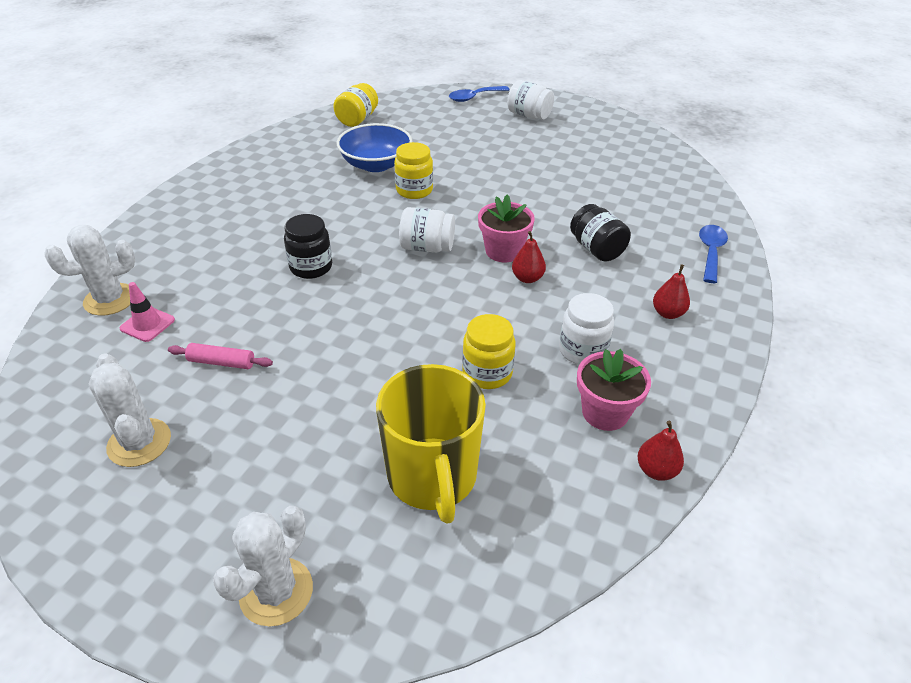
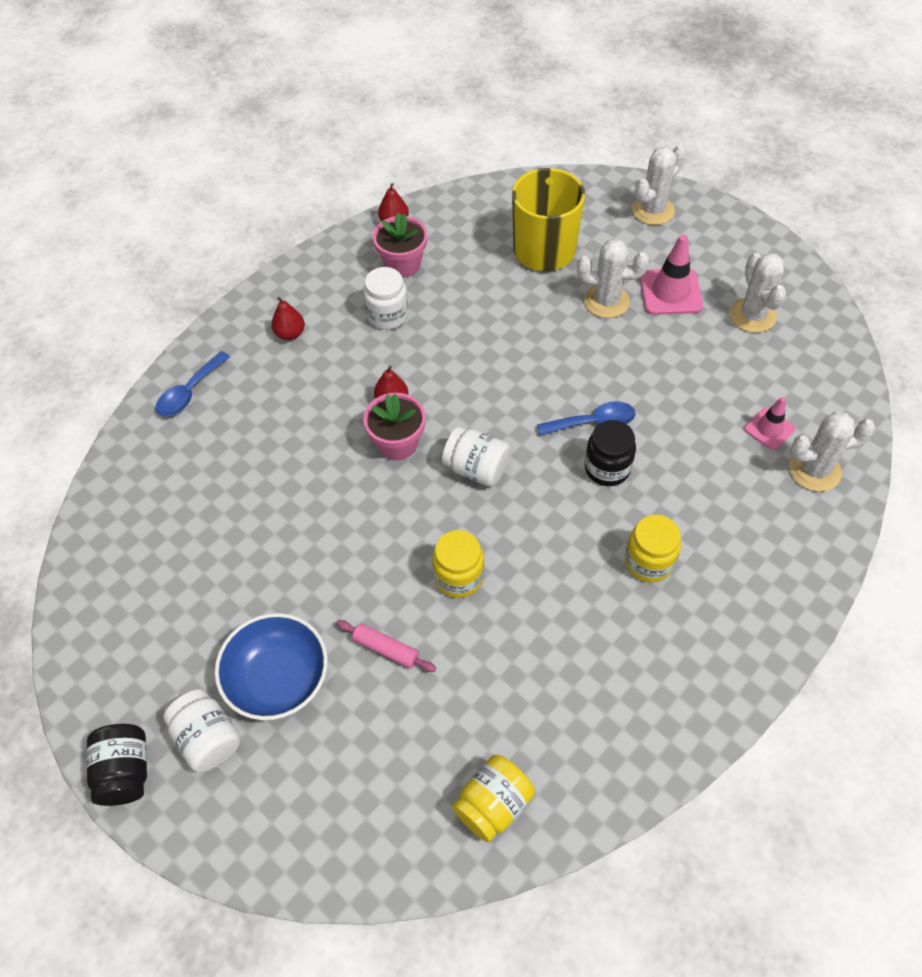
camera: 160 degrees left, 15 degrees up
pink rolling pin [168,343,273,369] -> pink rolling pin moved to [336,620,436,672]
blue bowl [337,123,412,172] -> blue bowl moved to [215,613,328,720]
blue spoon [449,86,510,102] -> blue spoon moved to [537,401,636,436]
yellow jar [462,314,516,389] -> yellow jar moved to [625,515,681,583]
black jar [570,204,631,262] -> black jar moved to [86,724,147,806]
none -> white cactus [577,239,649,318]
none -> pink traffic cone [640,234,703,315]

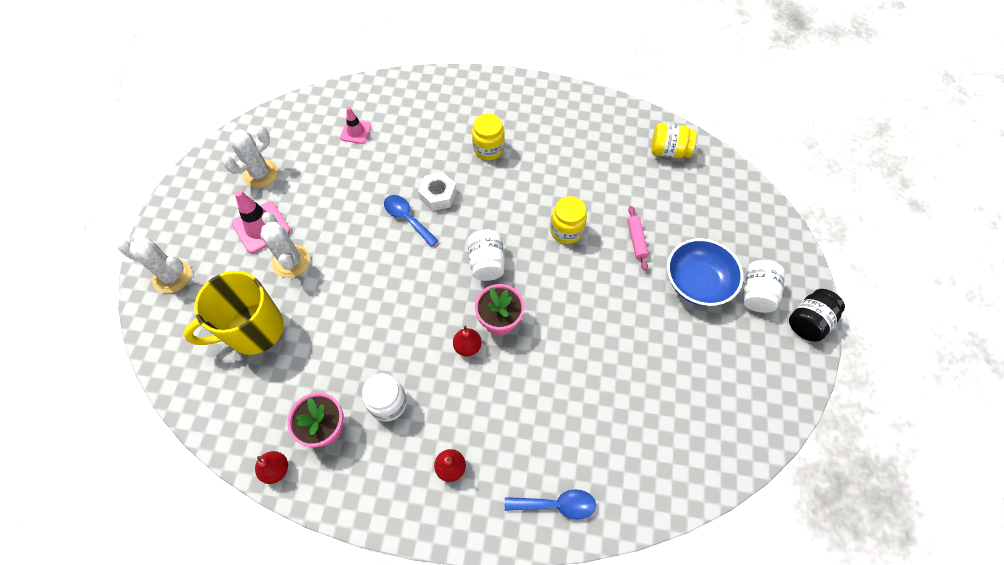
camera: 125 degrees left, 5 degrees up
black jar [585,420,636,486] -> white nut [418,173,457,211]
white cactus [789,412,875,492] -> none

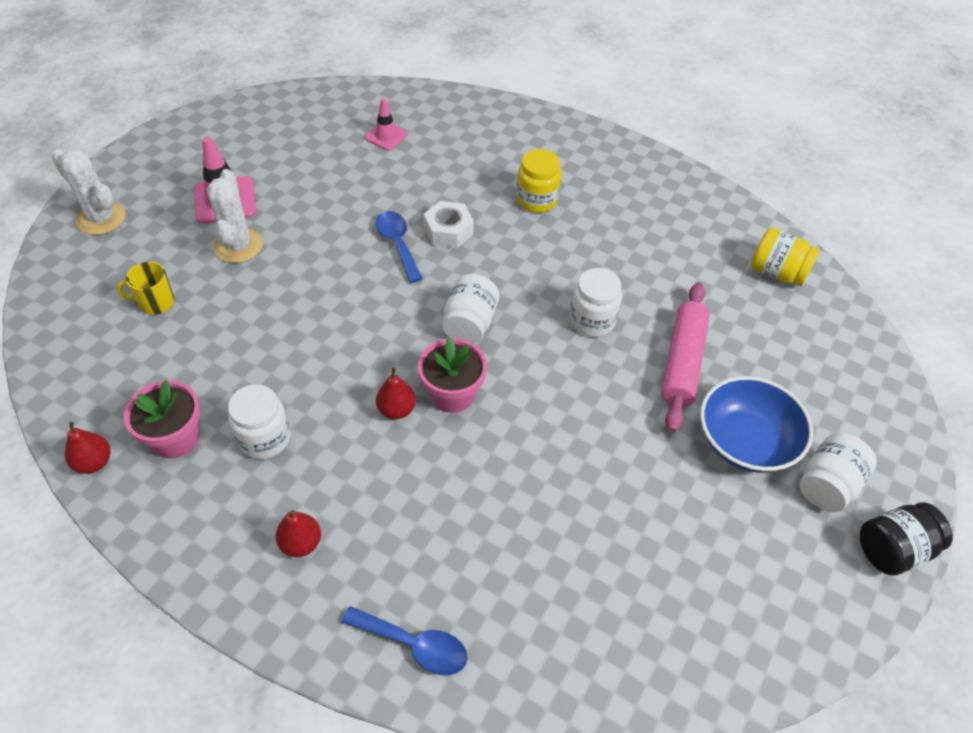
camera: 20 degrees right, 10 degrees down
yellow mug [184,271,284,355] -> yellow mug [117,262,174,315], size x0.46
white cactus [222,126,278,188] -> none
yellow jar [550,196,587,244] -> white jar [570,268,622,337]
pink rolling pin [627,206,649,271] -> pink rolling pin [661,282,710,432], size x1.79

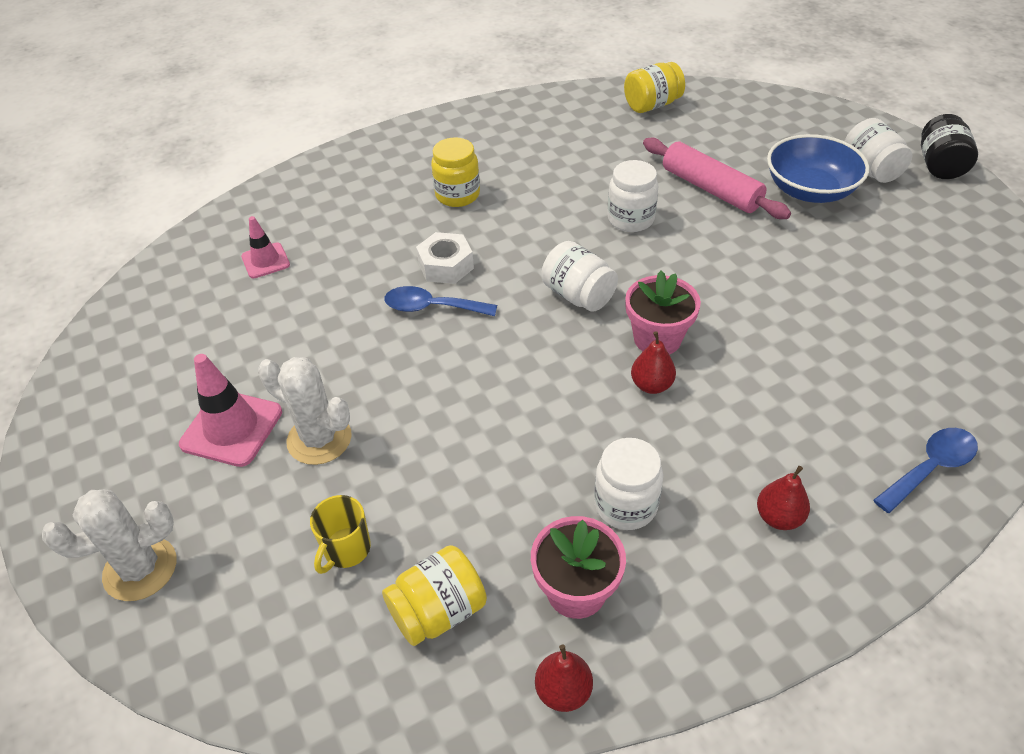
camera: 55 degrees left, 5 degrees down
none -> yellow jar [382,545,487,646]

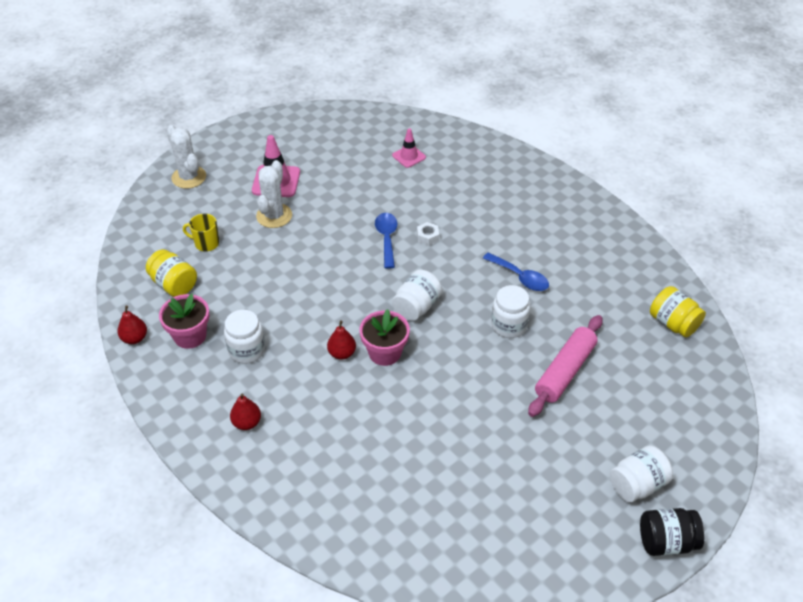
camera: 75 degrees right, 0 degrees up
white nut [416,232,474,284] -> white nut [417,222,439,246], size x0.63
yellow jar [431,137,480,207] -> none
blue bowl [767,134,869,203] -> none
blue spoon [873,428,978,513] -> blue spoon moved to [483,252,549,291]

